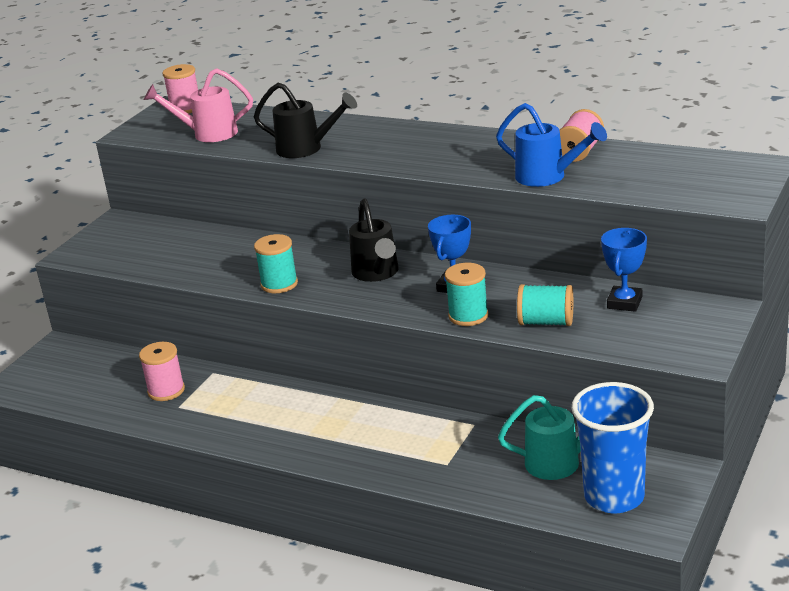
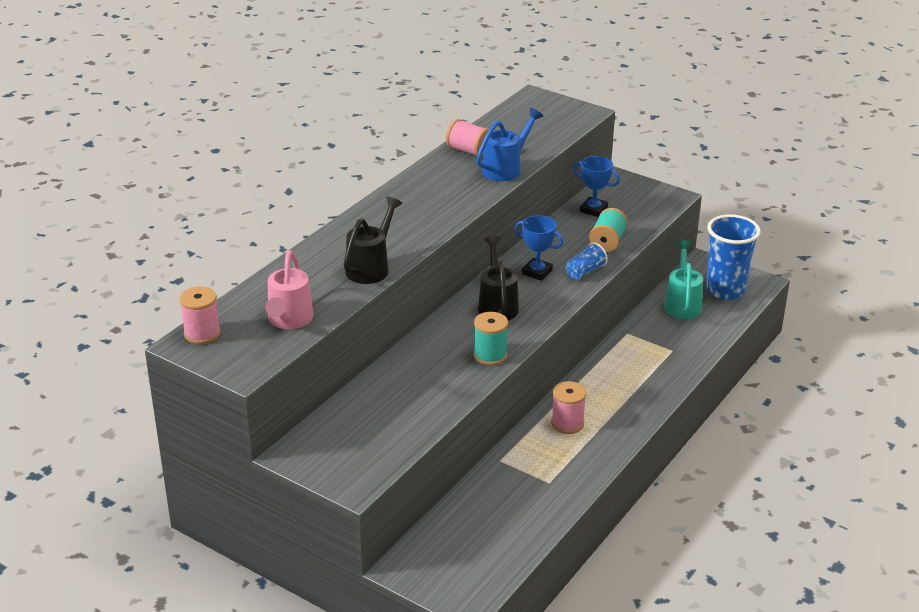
camera: 85 degrees left, 5 degrees up
pink spool [139,342,185,401] -> pink spool moved to [551,381,586,434]
black watering can [349,199,399,282] -> black watering can turned 90 degrees counterclockwise [478,236,519,320]
turquoise spool [445,263,489,326] -> blue cup [566,242,608,280]

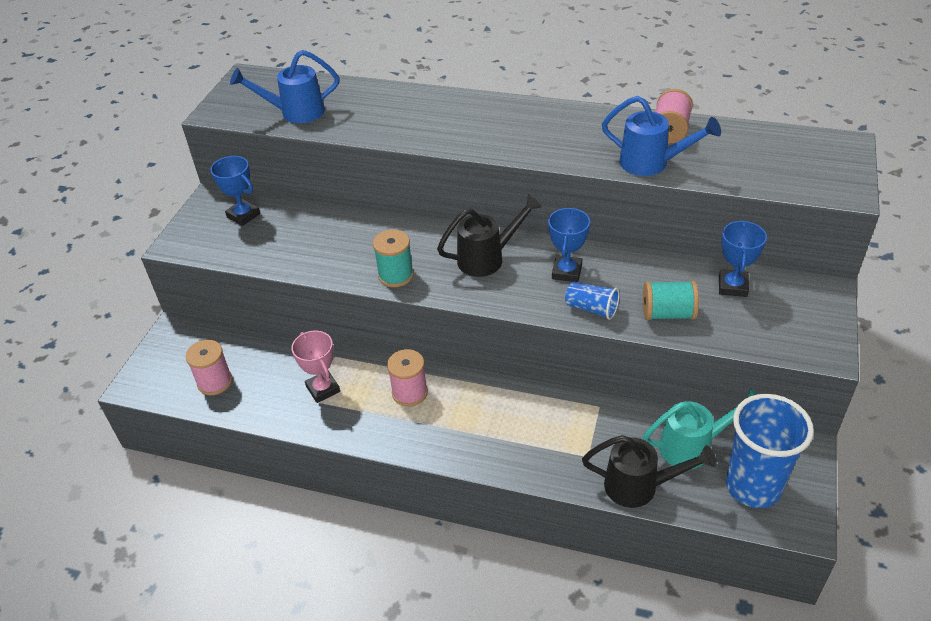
camera: 75 degrees right, 10 degrees up
pink spool [179,286,220,344] -> pink spool moved to [186,340,233,395]
pink watering can [265,250,314,329] -> blue watering can [230,50,339,123]
black watering can [344,197,403,284] -> black watering can moved to [582,435,716,508]
none -> blue trophy [210,156,260,226]
none -> pink trophy [291,331,340,403]

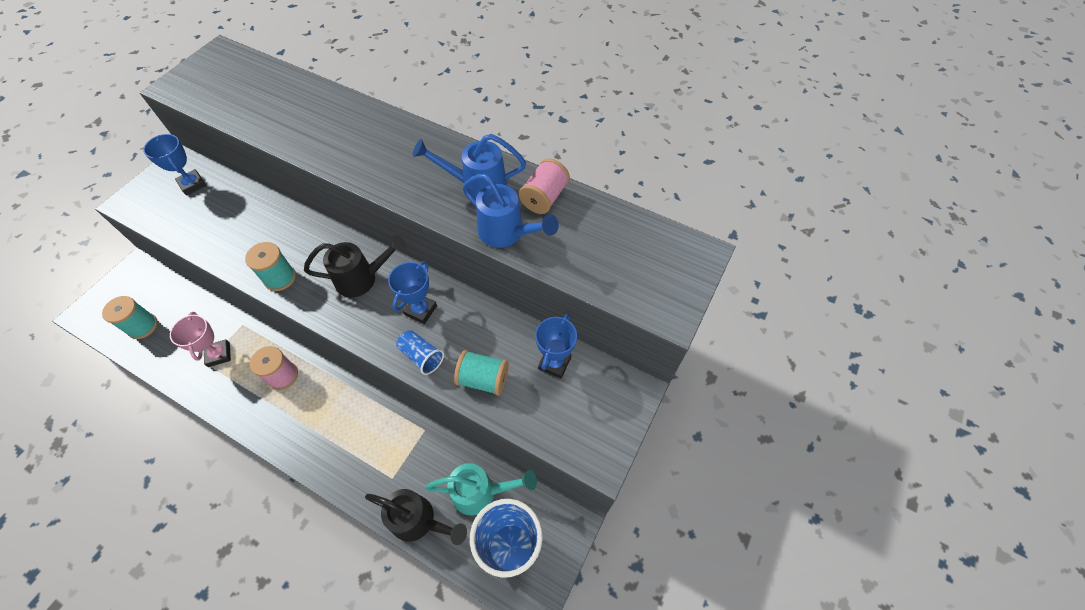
camera: 10 degrees right, 15 degrees up
pink spool [186,340,233,395] -> turquoise spool [102,296,158,339]
blue watering can [230,50,339,123] -> blue watering can moved to [413,134,526,199]

